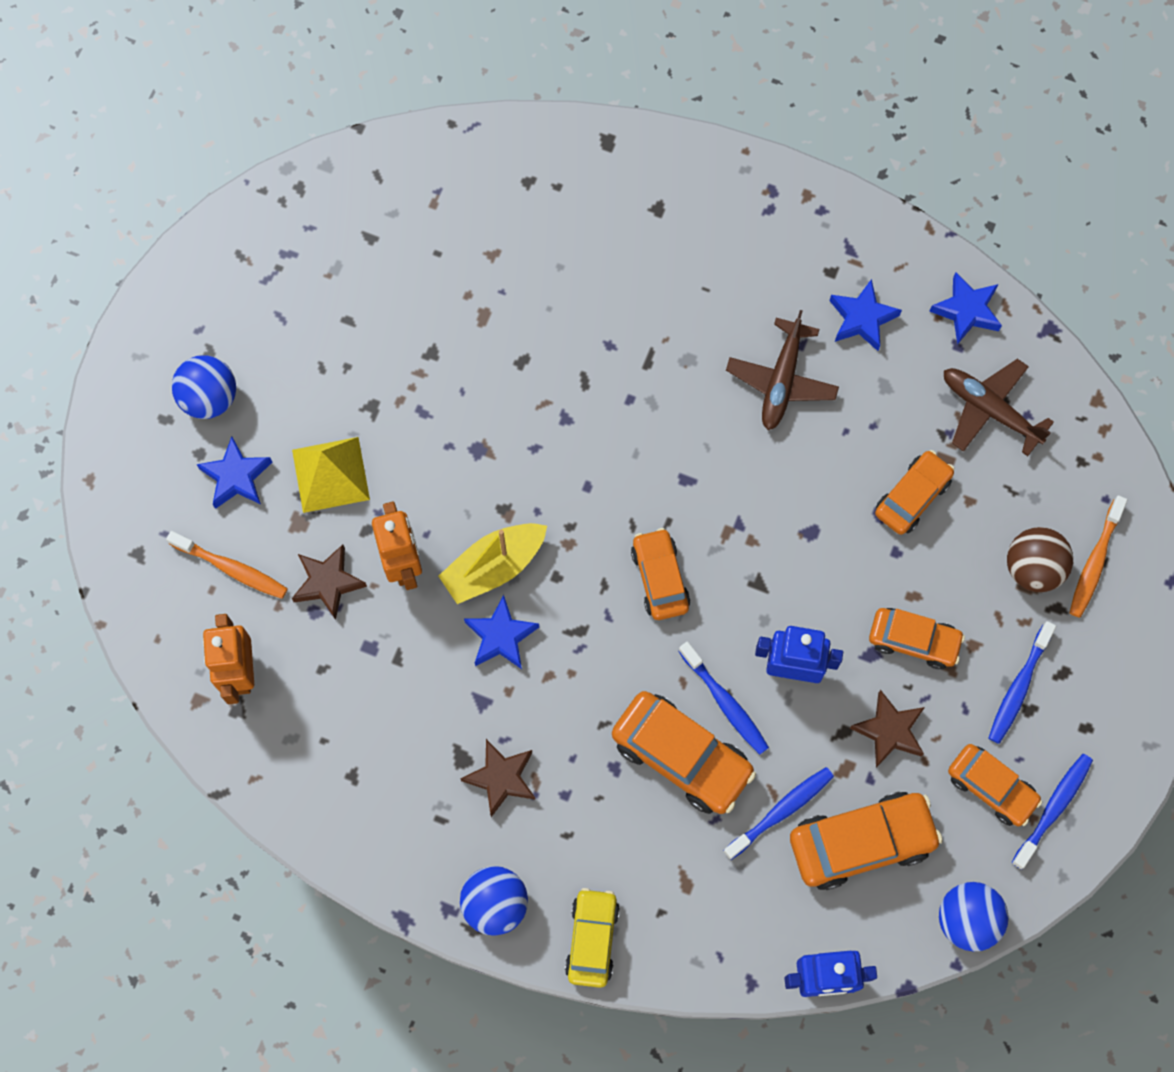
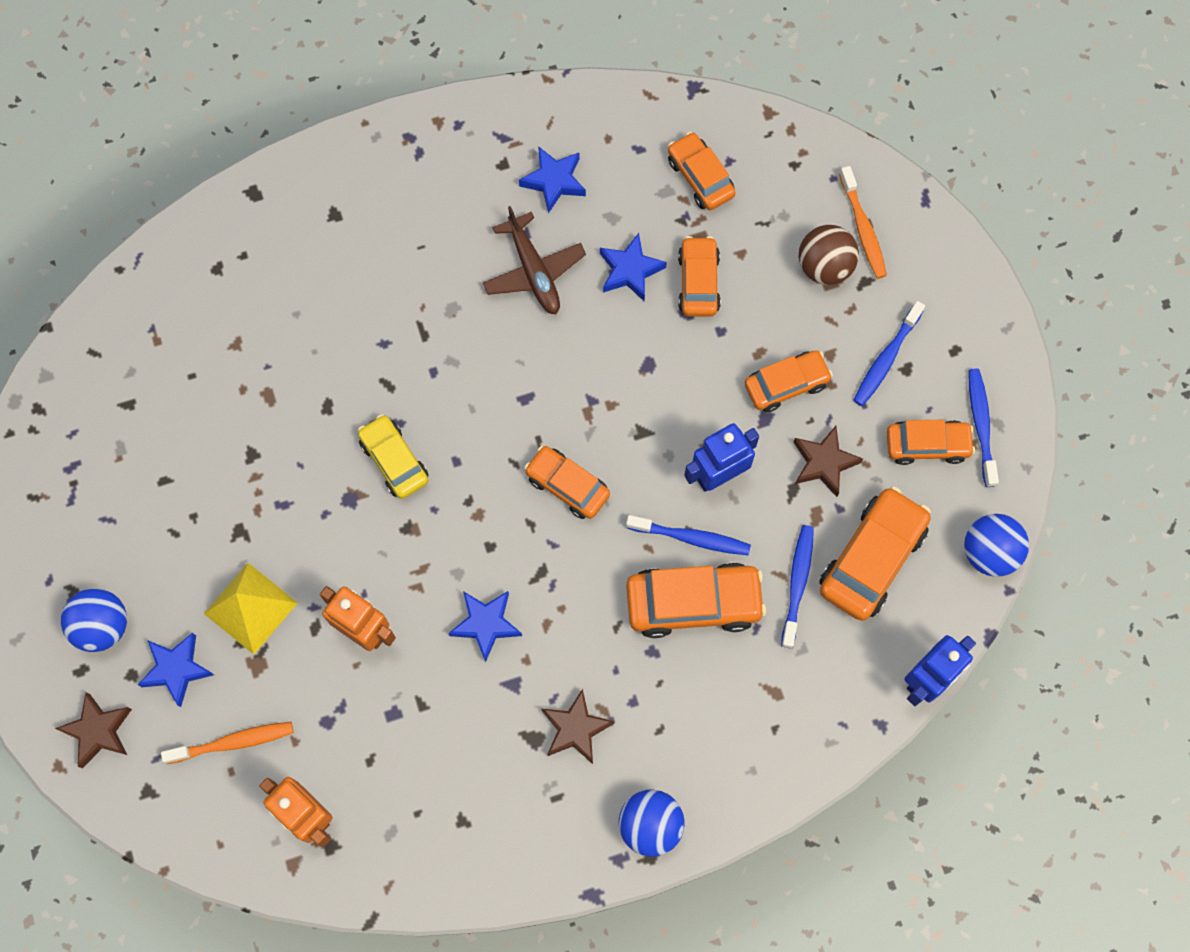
camera: 40 degrees left, 0 degrees up
brown star [292,545,367,620] -> brown star moved to [55,692,132,768]
yellow boat [438,523,547,604] -> none
yellow car [565,888,620,988] -> yellow car moved to [358,414,428,499]
blue star [929,272,1002,345] -> blue star moved to [600,233,667,301]
brown plane [944,359,1054,456] -> orange car [668,132,736,210]
blue toothbrush [989,621,1056,744] -> blue toothbrush turned 45 degrees clockwise [853,301,925,406]

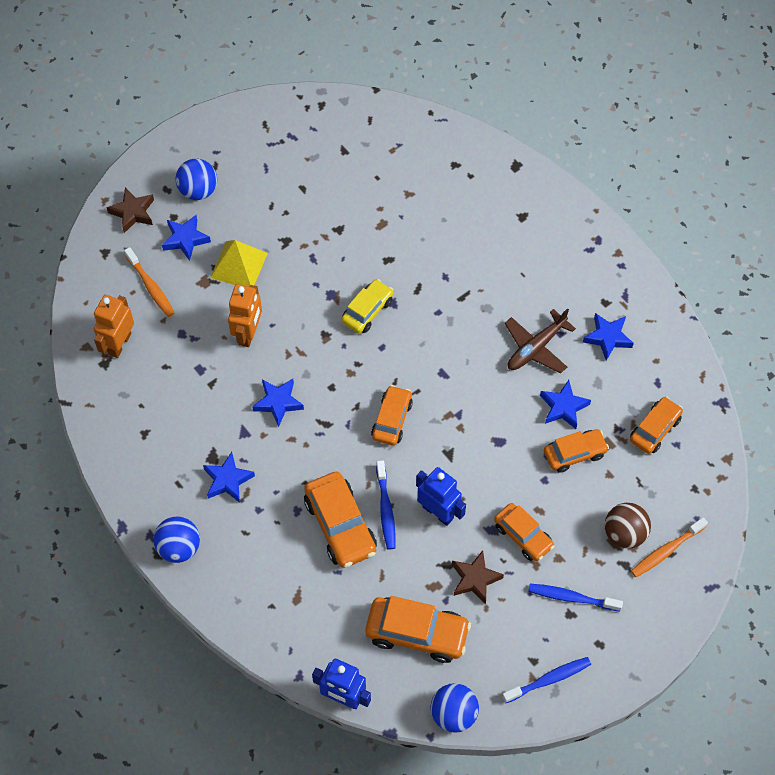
camera: 70 degrees right, 10 degrees down
brown star [541,689,614,764] -> blue star [203,452,255,503]
blue toothbrush [781,525,814,649] -> none
orange car [887,420,975,465] -> none

